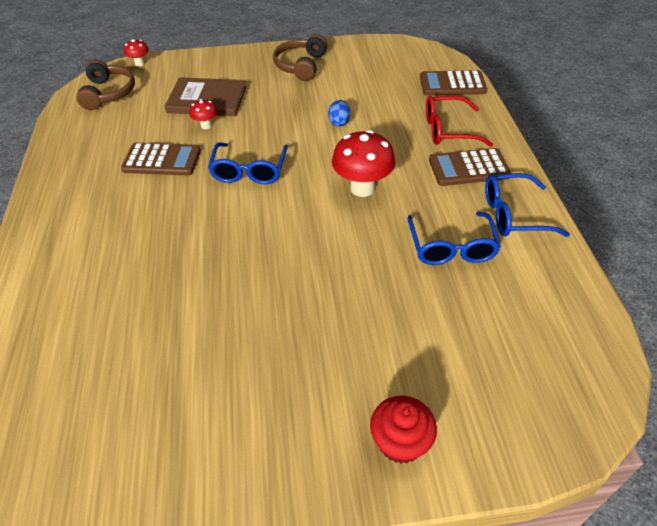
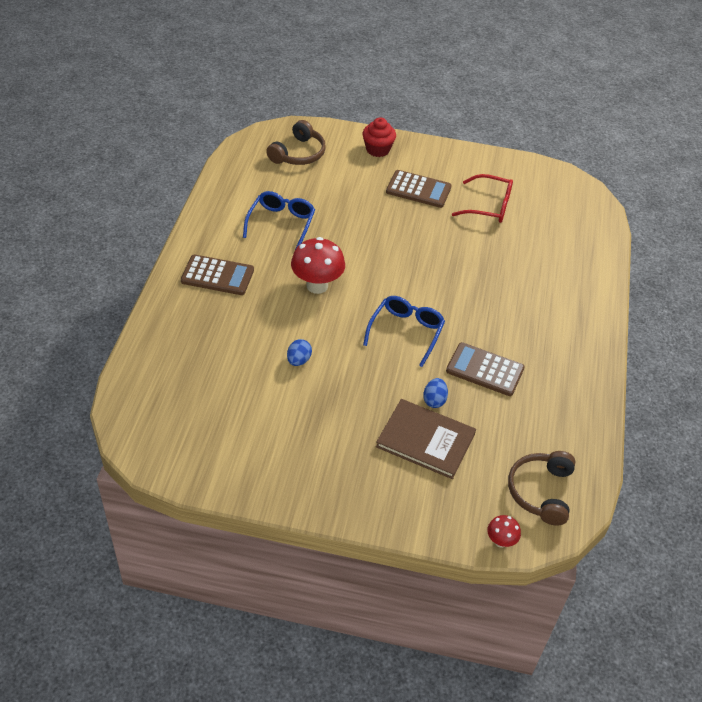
camera: 165 degrees left, 0 degrees up
red mushroom [190,99,218,129] -> blue egg [423,378,448,408]
brown headphones [273,34,327,81] -> brown headphones moved to [266,120,326,165]
brown calculator [420,70,487,96] -> brown calculator moved to [386,170,452,208]
red glasses [426,96,493,147] -> red glasses moved to [452,174,513,223]
blue glasses [485,173,570,237] -> none

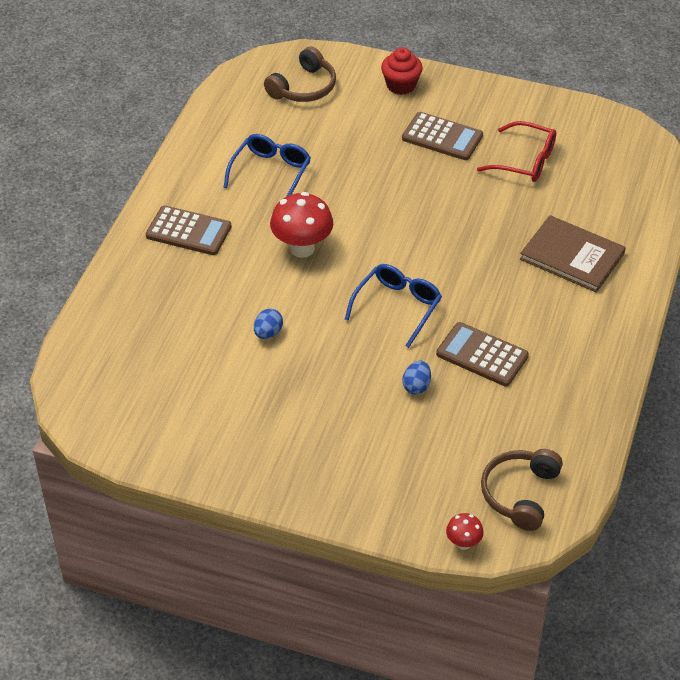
camera: 10 degrees right, 0 degrees up
brown book [376,399,476,479] -> brown book moved to [520,215,626,293]

